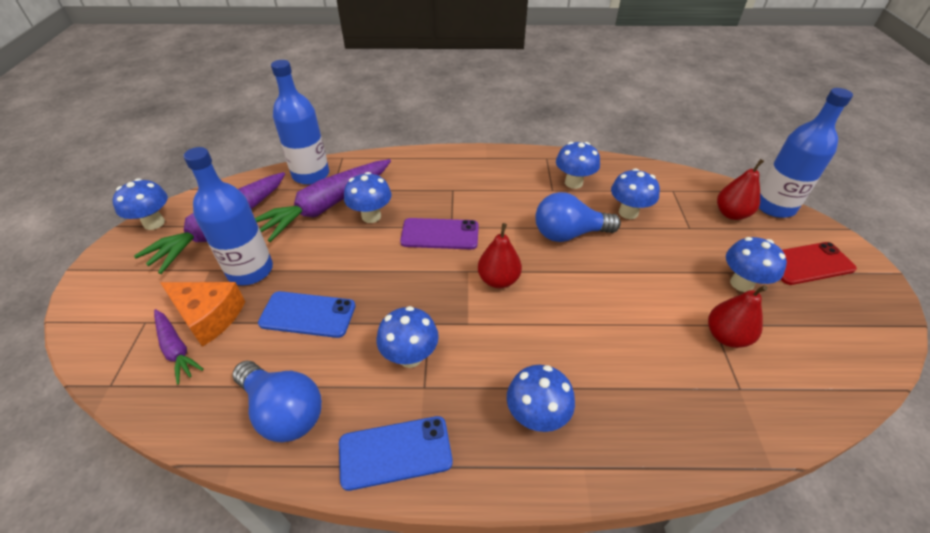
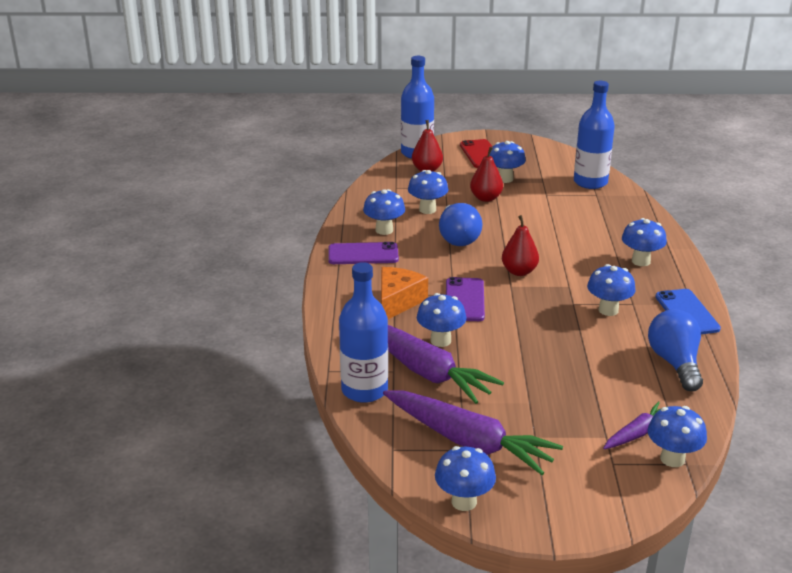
camera: 90 degrees left, 15 degrees down
orange cheese [160,282,245,347] -> orange cheese moved to [381,267,428,319]
blue bottle [183,147,273,285] -> blue bottle moved to [574,81,615,189]
blue light bulb [232,361,322,443] -> blue light bulb turned 45 degrees counterclockwise [648,309,703,391]
blue phone [258,291,356,338] -> none
red pear [708,285,768,348] -> red pear moved to [470,147,503,202]
none -> purple phone [328,242,399,264]
none -> blue mushroom [647,406,707,467]

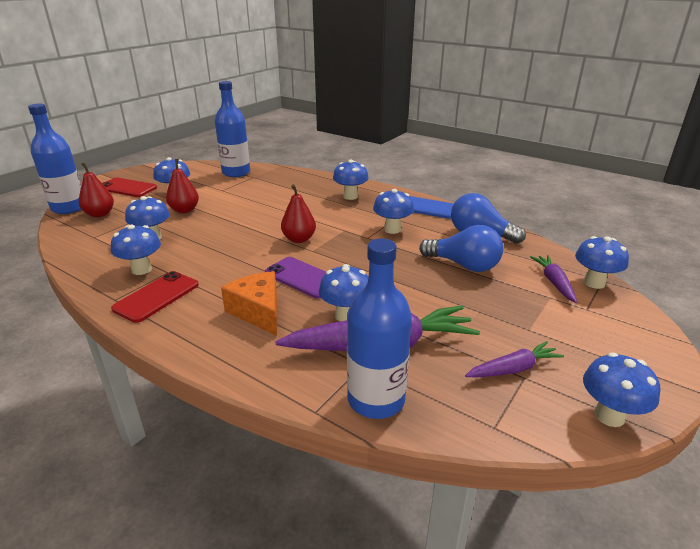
camera: 55 degrees left, 0 degrees up
purple phone [328,242,399,264] -> red phone [111,271,199,323]
purple carrot [383,391,563,475] -> purple carrot [465,341,564,377], size x0.51
blue light bulb [439,203,483,246] -> blue light bulb moved to [419,225,504,272]

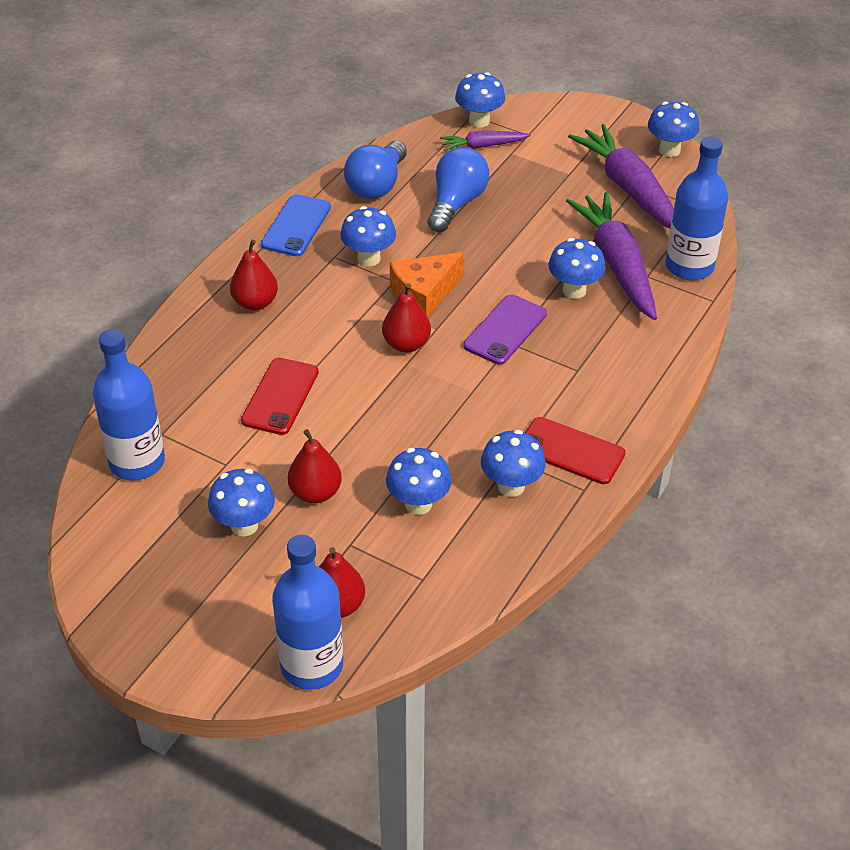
camera: 95 degrees left, 15 degrees up
red phone [102,178,157,197] -> red phone moved to [241,358,319,435]
orange cheese [221,271,277,336] -> orange cheese moved to [390,252,464,317]
blue mushroom [333,160,369,200] -> red pear [230,239,278,311]
purple carrot [465,341,564,377] -> purple carrot [568,124,674,229], size x1.95

